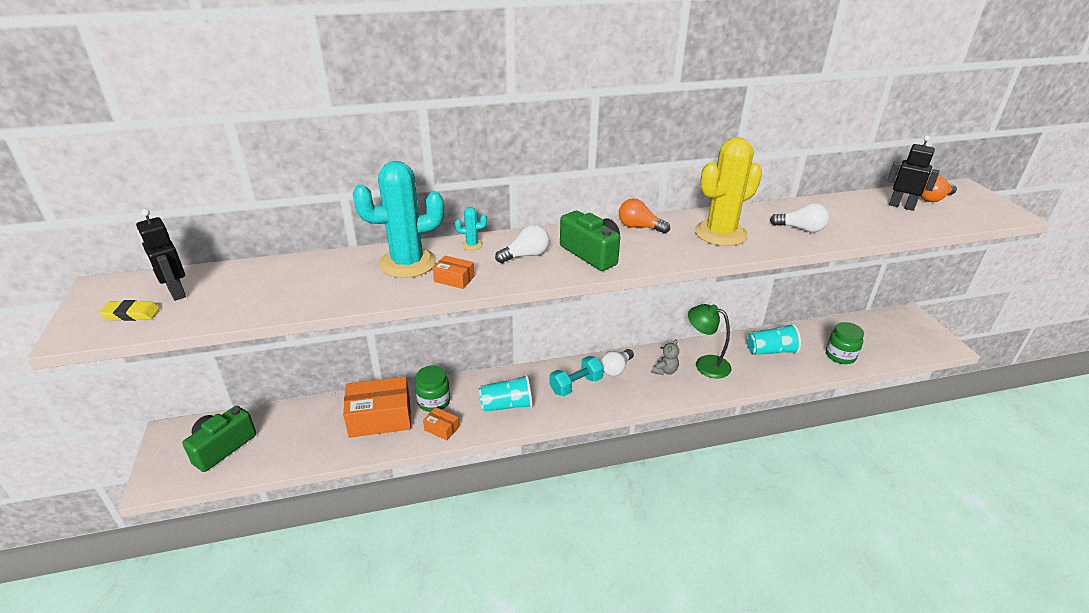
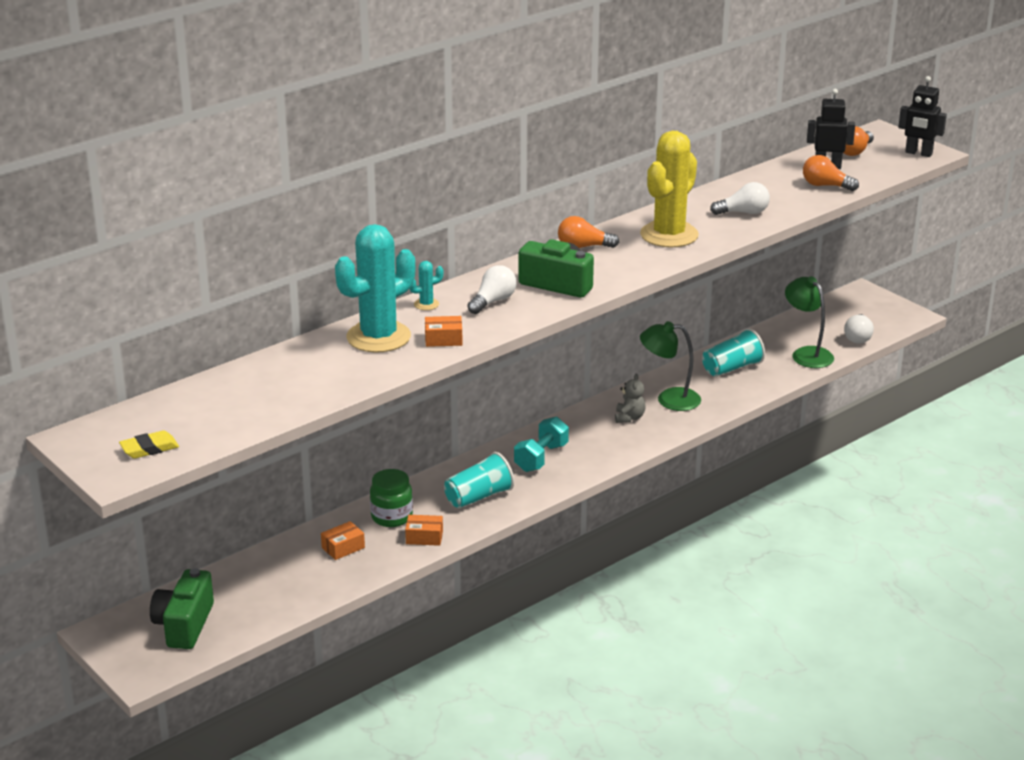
camera: 25 degrees left, 5 degrees down
black robot [136,209,186,301] -> black robot moved to [898,76,947,157]
orange box [343,376,411,438] -> orange box [321,521,365,560], size x0.46
white light bulb [601,349,634,376] -> white light bulb moved to [844,314,874,344]
green jar [826,322,864,364] -> green lamp [785,276,834,368]
none -> orange light bulb [803,155,859,191]

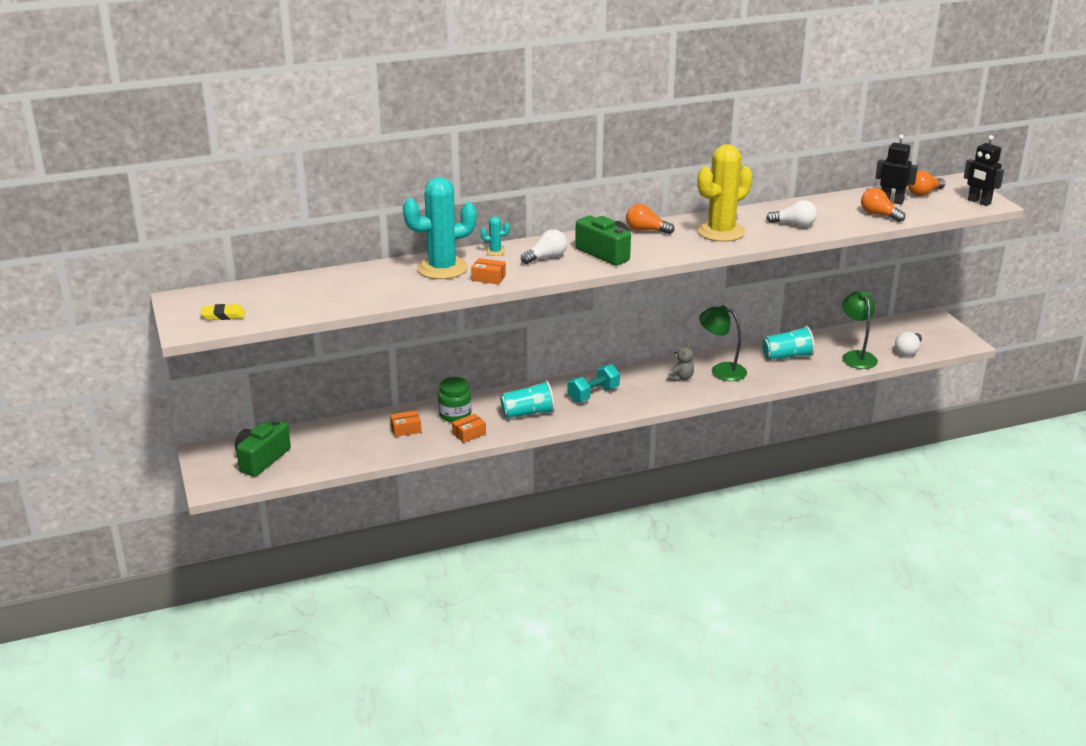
camera: 20 degrees right, 0 degrees up
orange box [405,515,443,546] -> orange box turned 60 degrees counterclockwise [452,414,486,443]

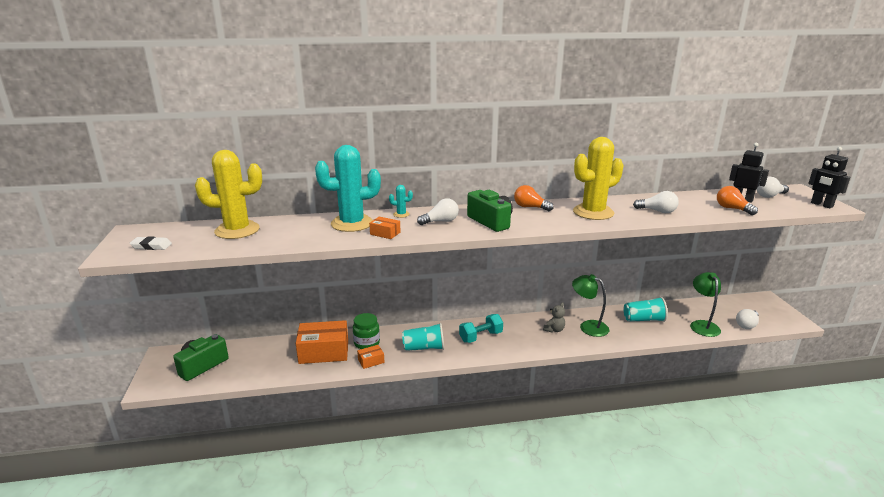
camera: 10 degrees right, 5 degrees down
yellow eraser [201,304,245,320] -> white eraser [130,237,172,250]
orange box [390,410,421,437] -> orange box [296,320,348,364], size x2.16
orange light bulb [908,171,945,196] -> white light bulb [757,177,789,198]
none -> yellow cactus [195,150,262,239]

